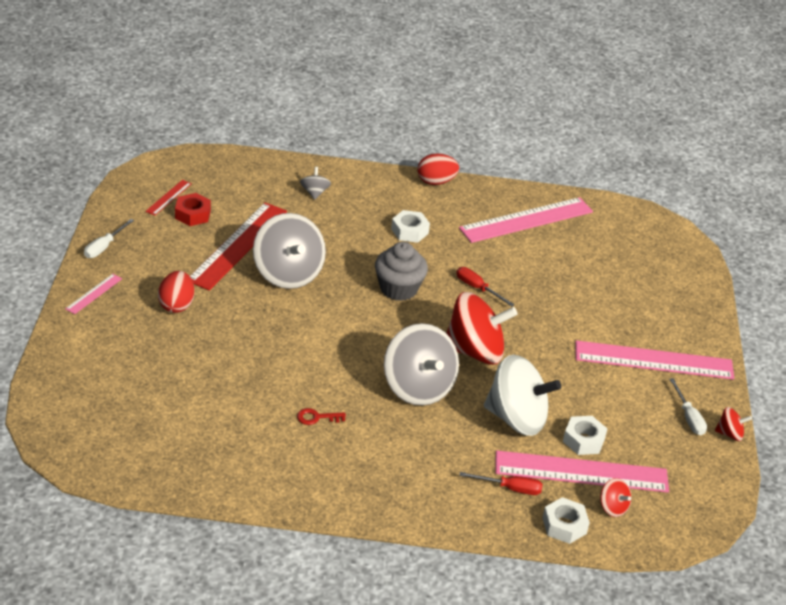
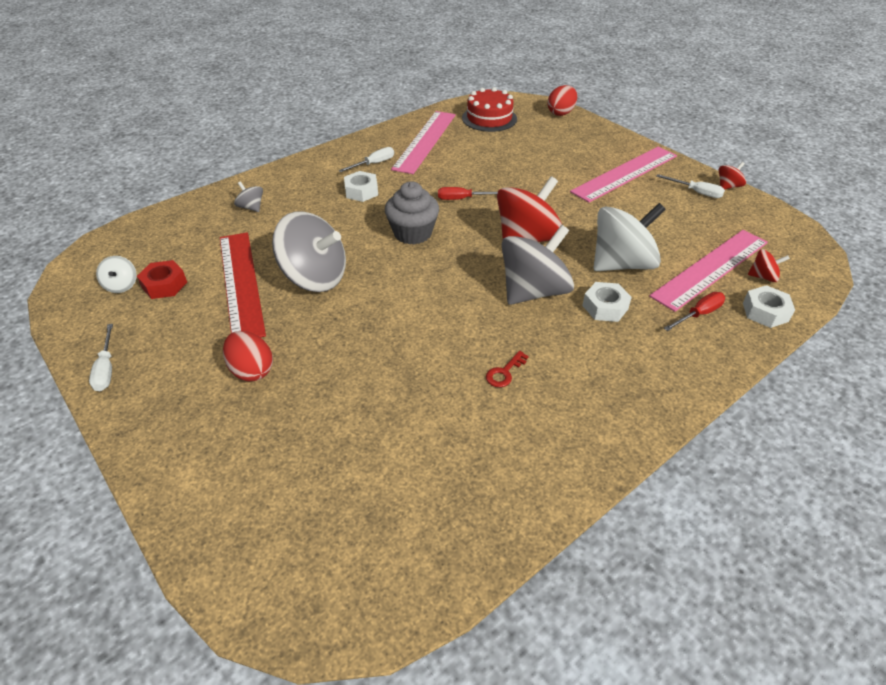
camera: 40 degrees left, 5 degrees up
pink ruler [65,274,122,314] -> none
red ruler [145,180,192,216] -> white spinning top [96,256,137,293]
grey spinning top [384,323,459,406] -> grey spinning top turned 60 degrees counterclockwise [502,225,574,305]
red egg [418,153,459,185] -> red egg moved to [548,85,577,116]
white nut [563,416,607,455] -> white nut moved to [582,282,632,322]
none -> white screwdriver [339,147,394,172]
none -> red cake [462,87,517,132]

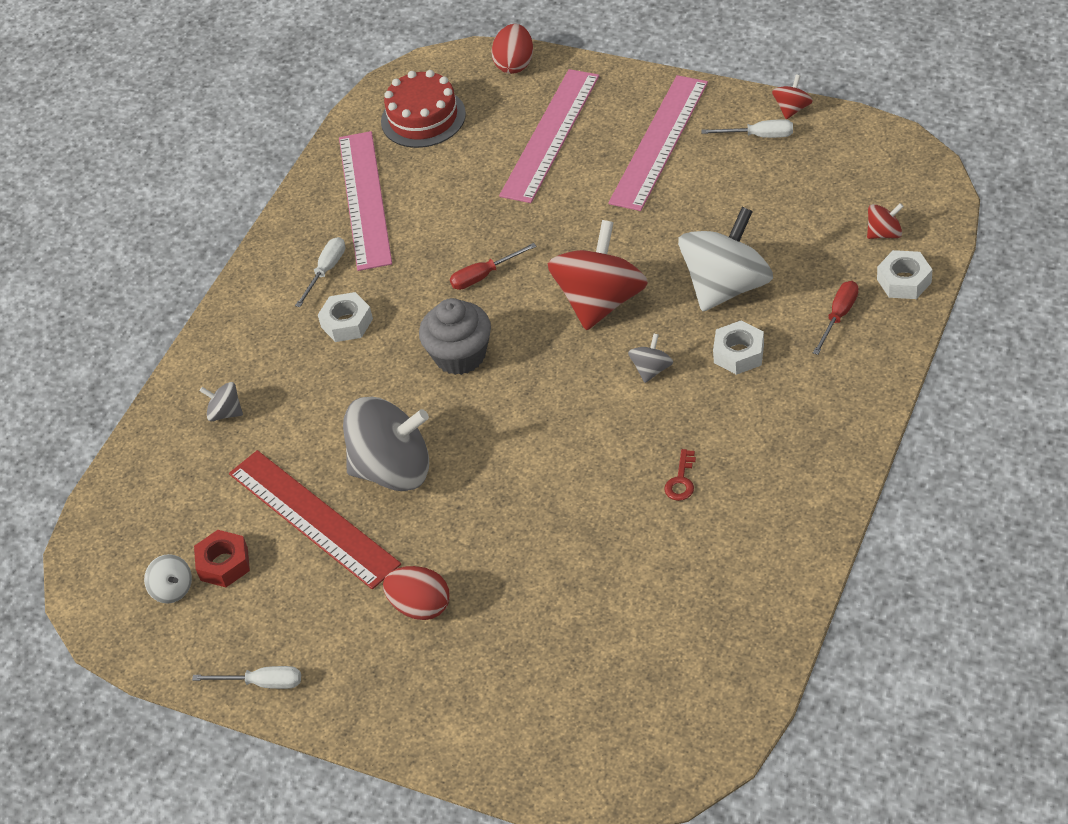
camera: 20 degrees left, 5 degrees up
white screwdriver [89,324,113,391] -> white screwdriver turned 45 degrees counterclockwise [192,666,301,689]
grey spinning top [502,225,574,305] -> grey spinning top [628,334,673,383], size x0.44
pink ruler [649,230,768,312] -> pink ruler moved to [499,69,599,203]

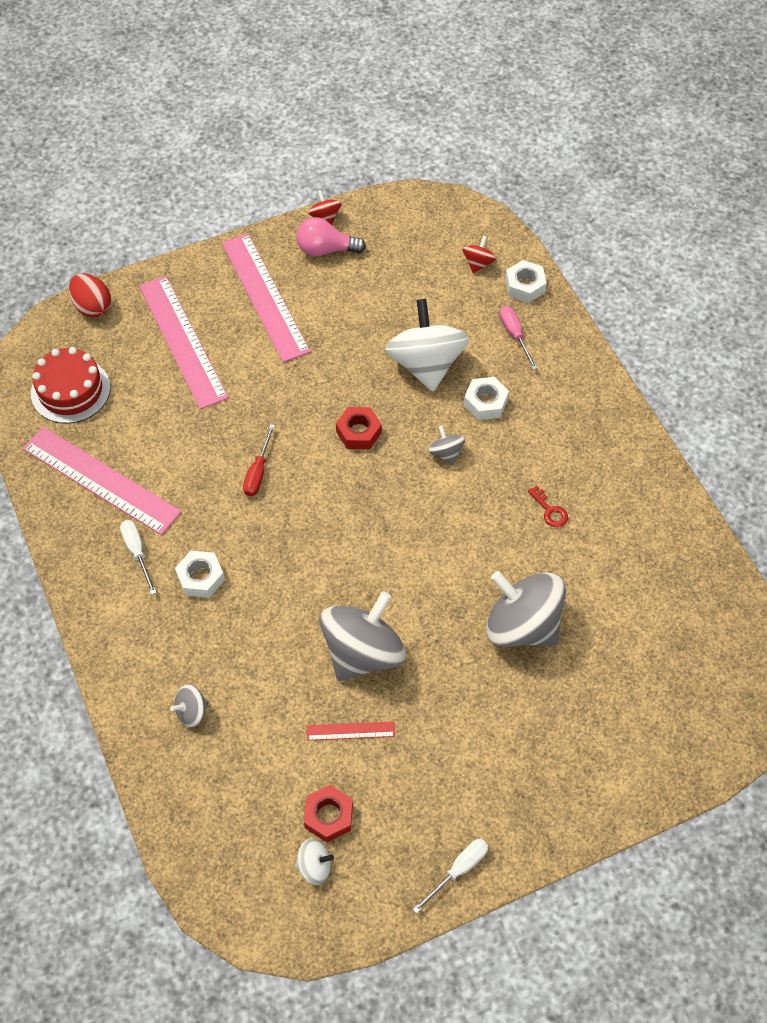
camera: 55 degrees left, 10 degrees up
red ruler [229,450,401,589] -> red ruler [306,721,395,741], size x0.44
red egg [383,566,450,620] -> none
grey cupcake [419,298,491,375] -> none
red spinning top [547,220,648,330] -> red nut [336,407,382,449]
white screwdriver [701,119,793,138] -> pink light bulb [296,217,366,256]
red screwdriver [813,281,858,355] -> pink screwdriver [500,306,538,370]
none -> grey spinning top [486,571,566,647]

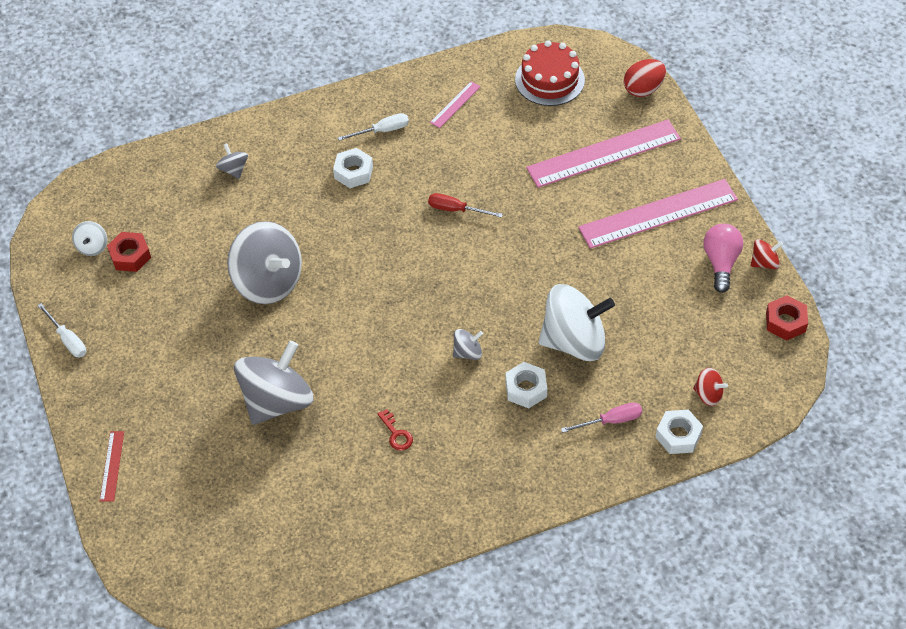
camera: 95 degrees right, 5 degrees down
pink ruler [23,427,181,535] -> pink ruler [430,81,481,128], size x0.44
red ruler [306,721,395,741] -> red ruler moved to [100,431,124,502]
red nut [336,407,382,449] -> red nut moved to [766,295,808,340]
red key [528,486,568,527] -> red key turned 90 degrees counterclockwise [378,409,413,450]

